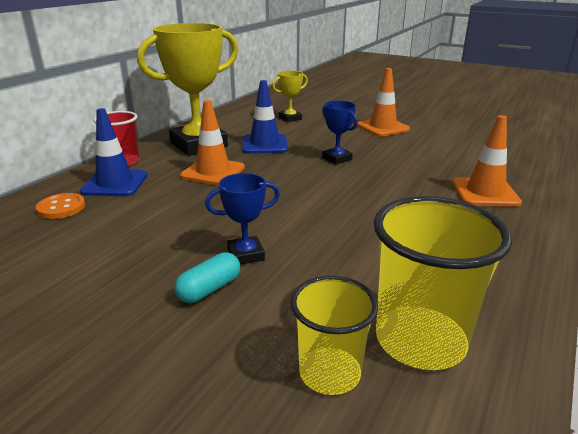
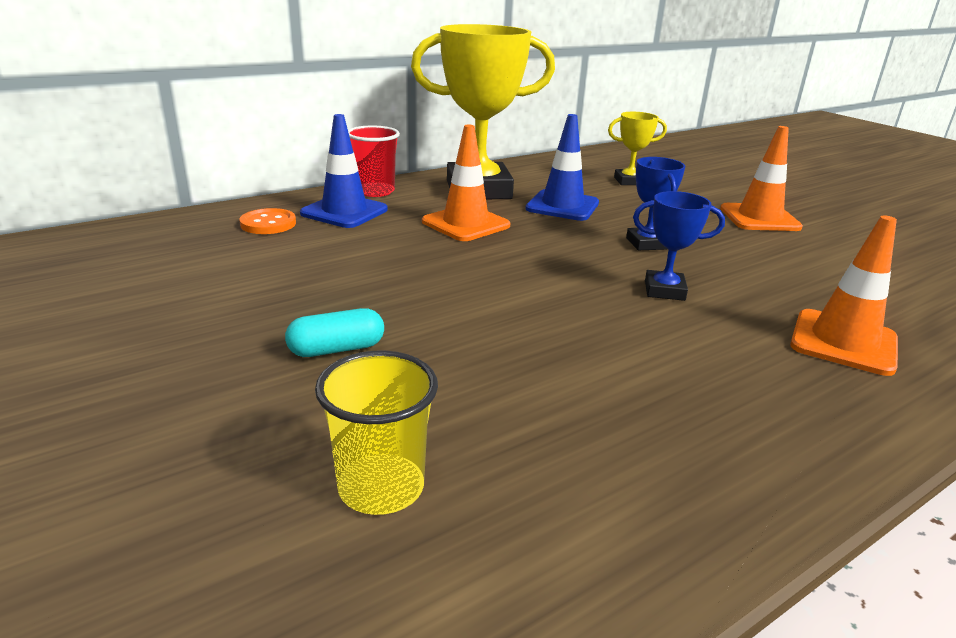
camera: 25 degrees right, 0 degrees up
blue trophy [205,173,280,265] -> blue trophy moved to [633,191,725,301]
yellow cup [374,196,512,370] -> none

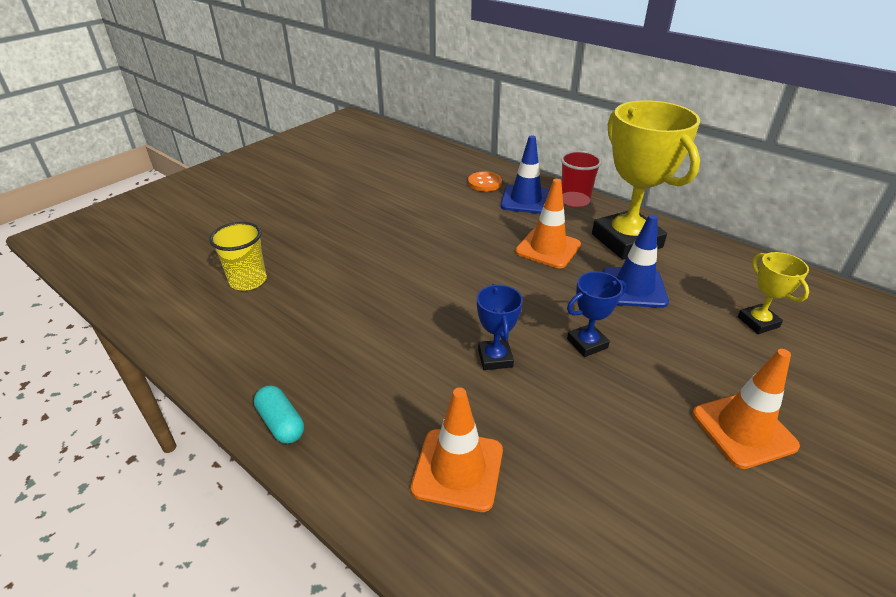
camera: 75 degrees right, 10 degrees up
turquoise capsule [285,308,384,357] -> turquoise capsule moved to [254,385,304,444]

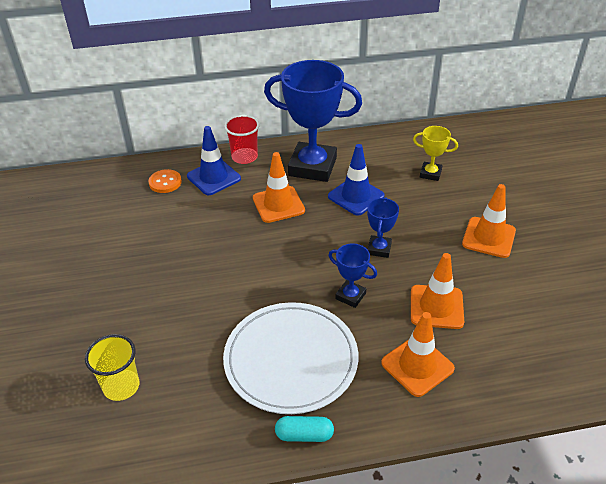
camera: 50 degrees left, 5 degrees up
yellow trophy [592,100,700,259] -> blue trophy [264,60,362,182]
none -> white plate [223,302,358,414]
none -> orange traffic cone [411,253,464,329]

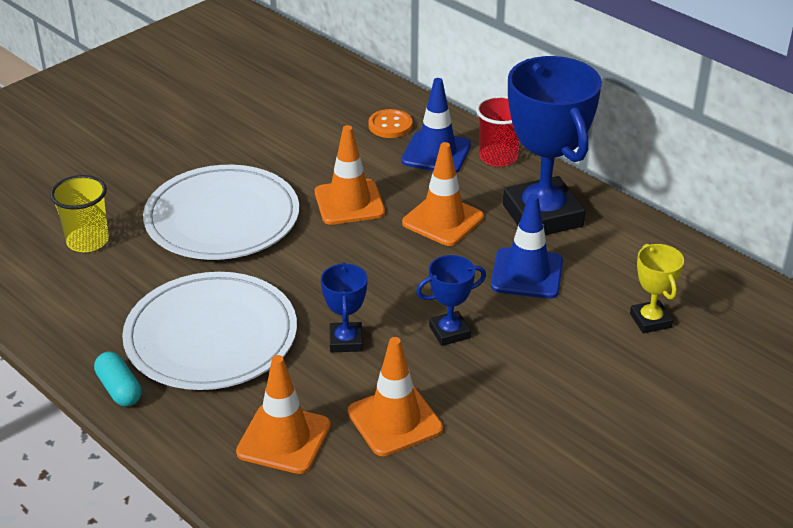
camera: 55 degrees right, 5 degrees down
orange traffic cone [462,184,516,258] -> orange traffic cone moved to [315,125,385,225]
none -> white plate [143,165,299,260]

